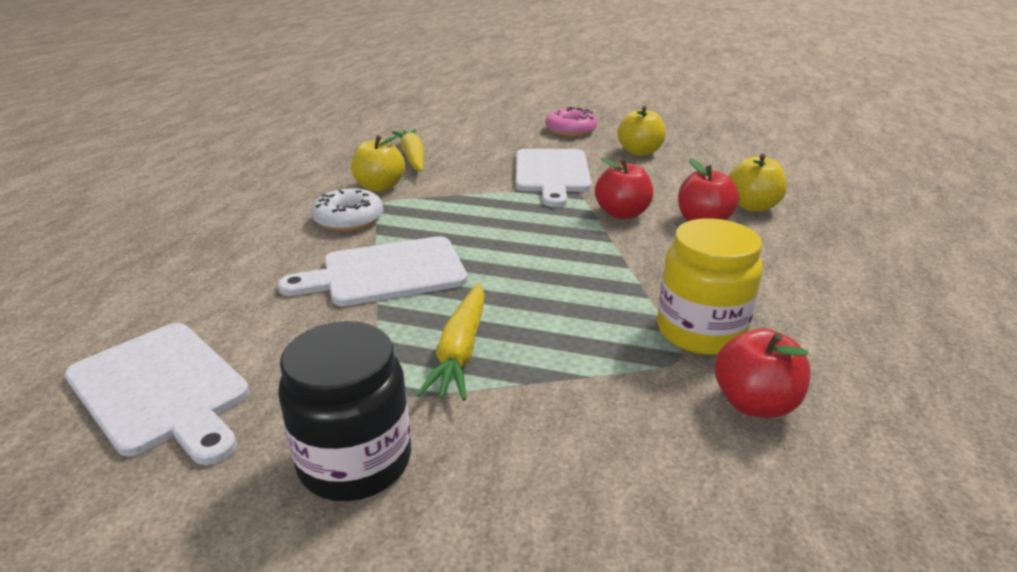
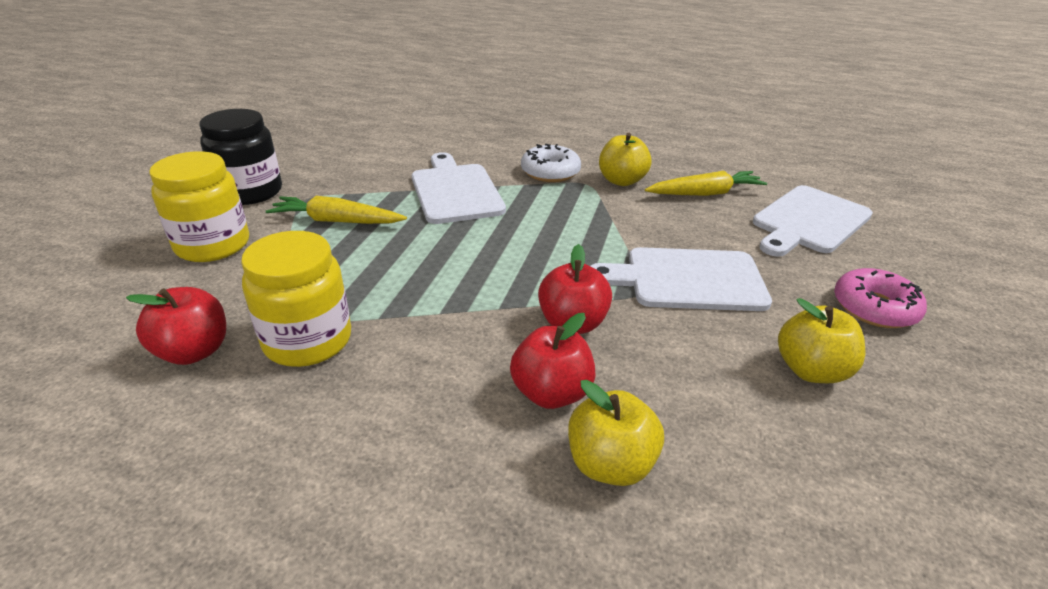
camera: 90 degrees right, 5 degrees up
white cutting board [65,323,250,465] -> white cutting board moved to [753,185,873,257]
none -> yellow jar [149,151,249,262]

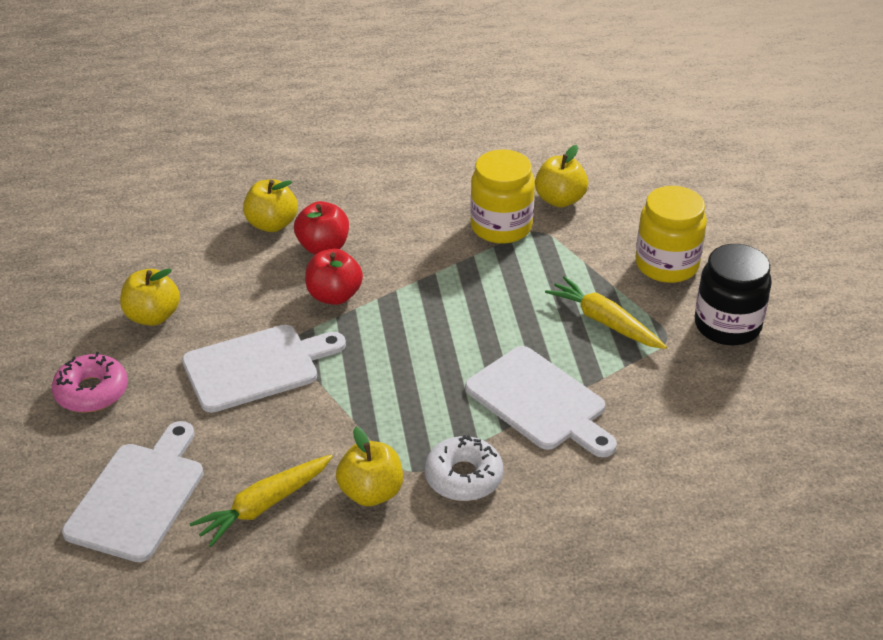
camera: 155 degrees right, 5 degrees up
red apple [126,287,226,365] -> yellow apple [535,145,588,208]
yellow carrot [266,196,407,224] -> yellow carrot turned 120 degrees counterclockwise [545,276,667,349]

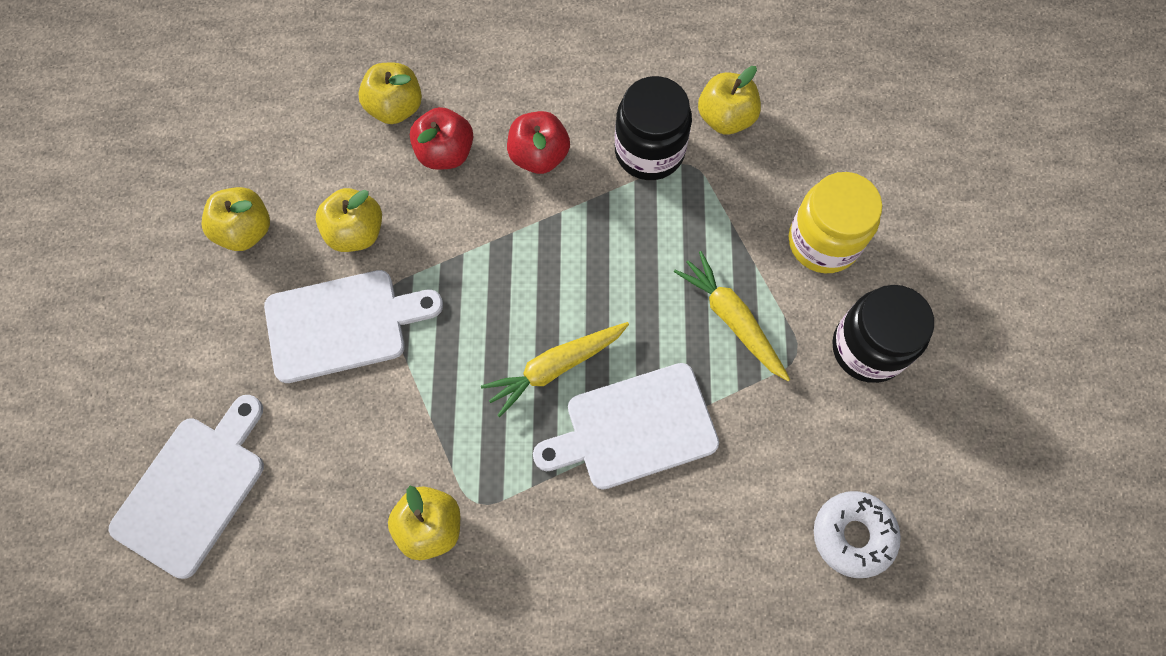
camera: 10 degrees right, 30 degrees up
pink donut [52,352,128,412] -> none
yellow carrot [190,455,333,547] -> yellow carrot moved to [481,322,629,418]
red apple [305,249,363,305] -> red apple moved to [507,111,570,174]
white donut [425,435,503,501] -> white donut moved to [814,491,901,578]
white cutting board [465,346,617,457] -> white cutting board turned 105 degrees clockwise [533,363,719,490]
yellow jar [470,149,535,244] -> black jar [615,76,692,180]
none -> yellow apple [316,188,382,252]

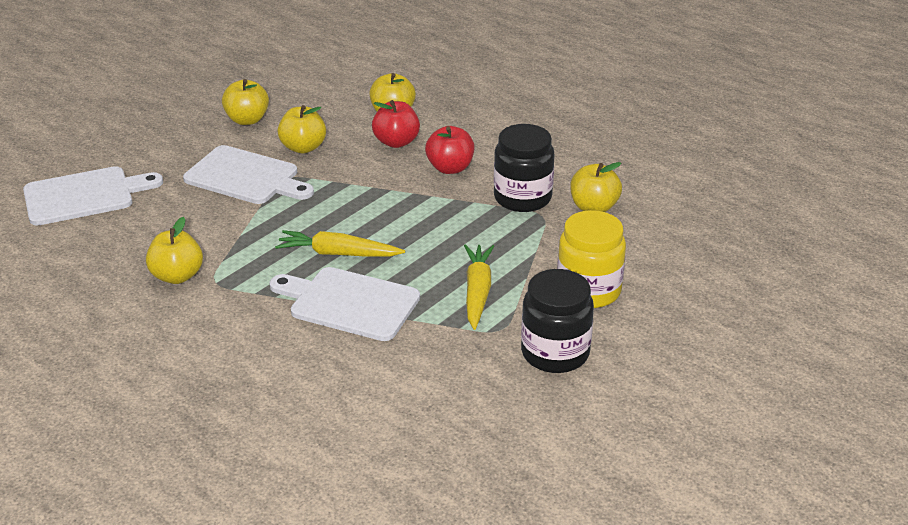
camera: 40 degrees right, 35 degrees down
white donut [814,491,901,578] -> none

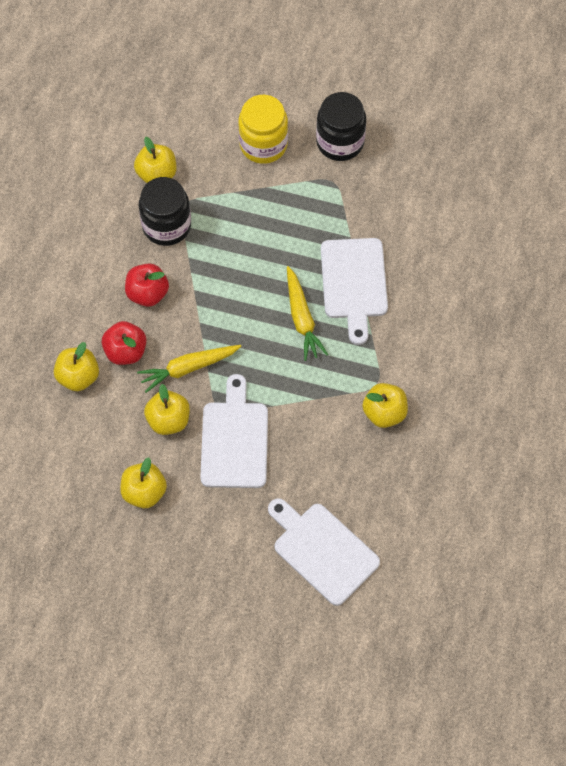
camera: 115 degrees left, 30 degrees up
yellow carrot [464,244,494,330] -> yellow carrot moved to [137,345,241,393]

